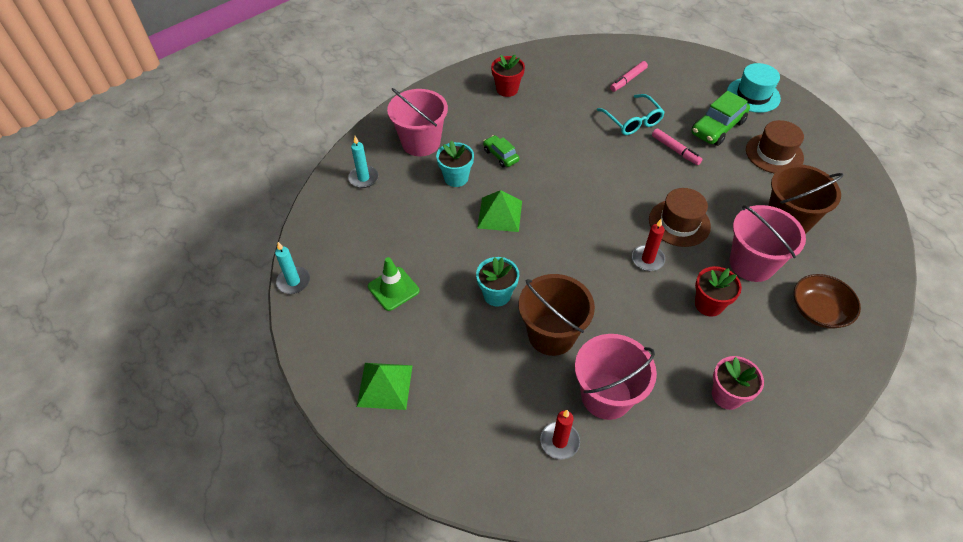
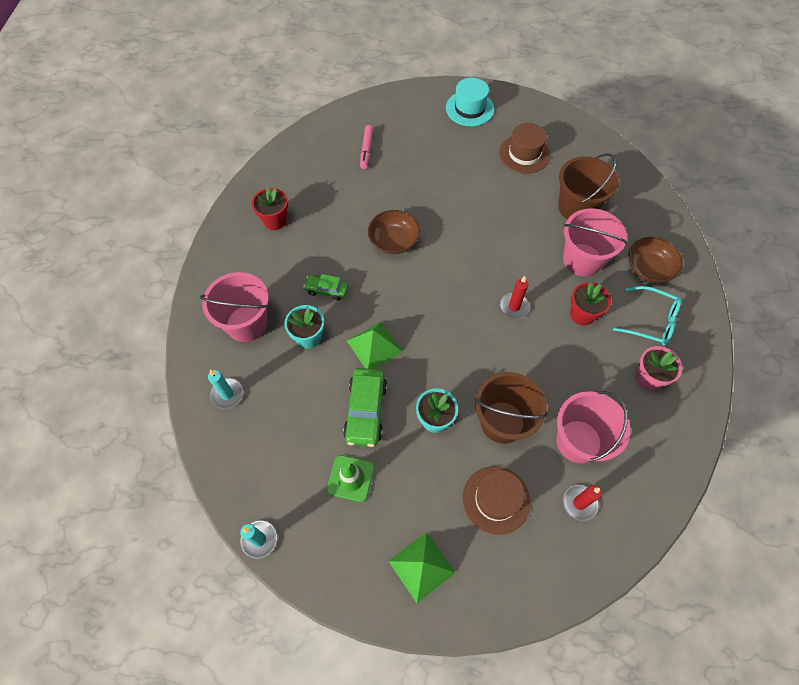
camera: 40 degrees left, 10 degrees up
turquoise glasses [597,94,665,135] -> turquoise glasses moved to [613,286,681,345]
brown hat [649,188,711,247] -> brown hat moved to [462,466,530,535]
pink marker [652,128,702,165] -> none
green car [692,91,750,146] -> green car moved to [343,368,387,447]
none -> brown bowl [368,210,420,254]

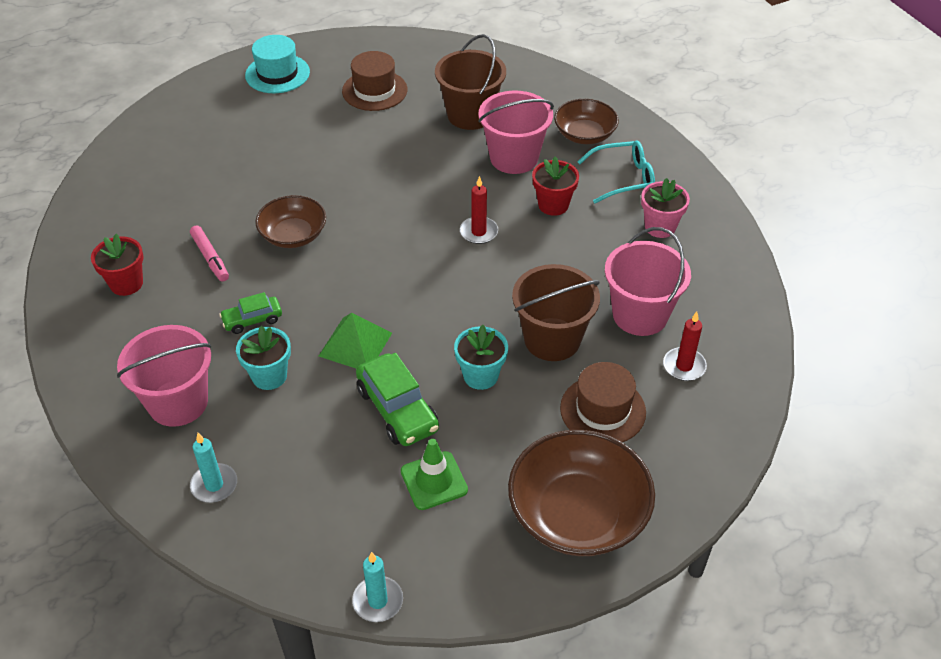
camera: 35 degrees left, 15 degrees down
pink marker [360,125,373,169] -> pink marker moved to [190,225,229,282]
green pyramid [388,532,456,603] -> brown bowl [508,430,655,556]

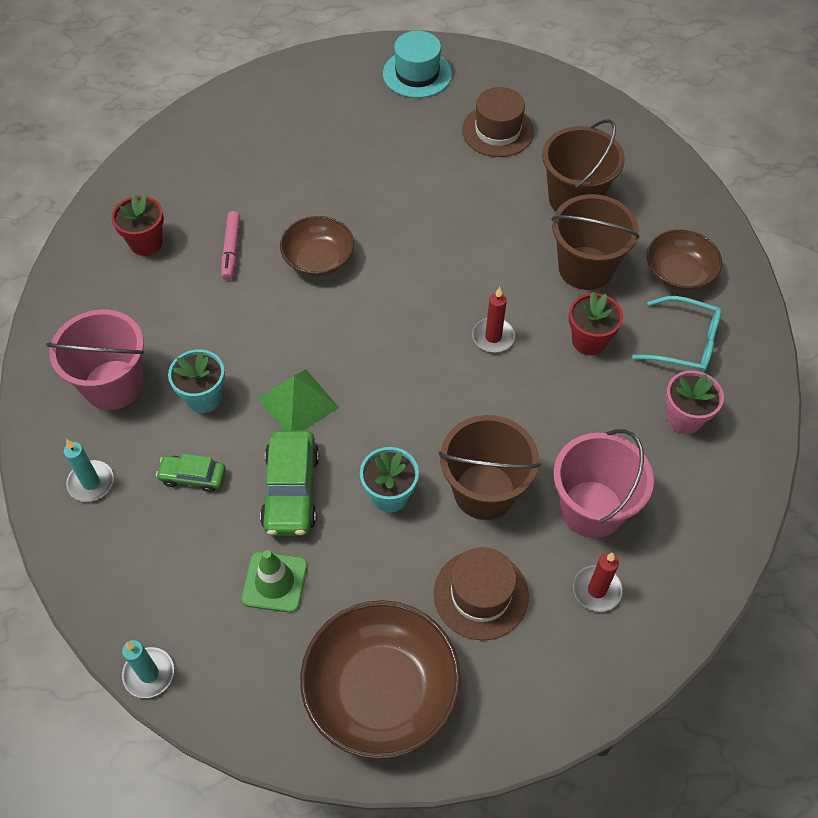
camera: 30 degrees right, 10 degrees up
green car [219,292,282,334] -> green car moved to [156,454,226,492]
pink bucket [478,91,554,174] -> brown bucket [551,194,639,290]

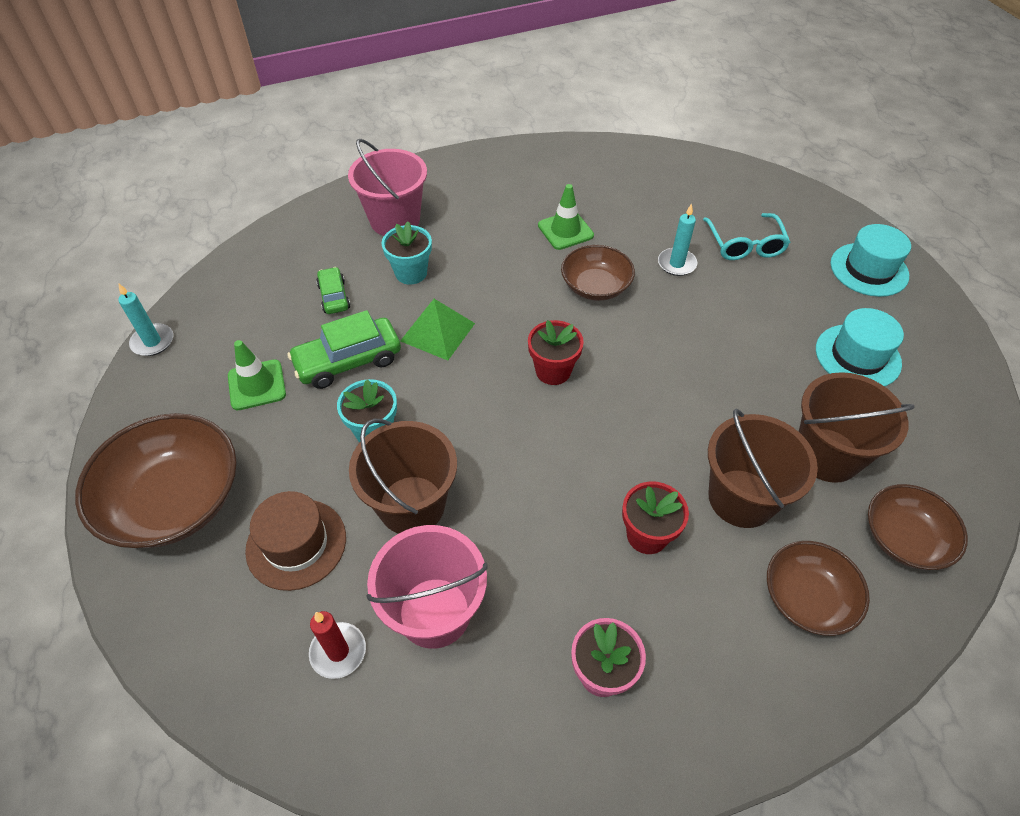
camera: 65 degrees right, 5 degrees down
turquoise candle [64,439,114,502] -> turquoise candle moved to [658,203,697,276]
red flower pot [111,194,164,256] -> red flower pot moved to [528,320,584,385]
pink marker [221,211,240,280] -> green traffic cone [538,184,594,250]
brown hat [462,87,534,157] -> turquoise hat [816,308,904,387]
red candle [472,287,515,353] -> none
turquoise glasses [632,296,721,373] -> turquoise glasses moved to [703,213,790,260]
none -> brown bowl [868,484,968,570]

